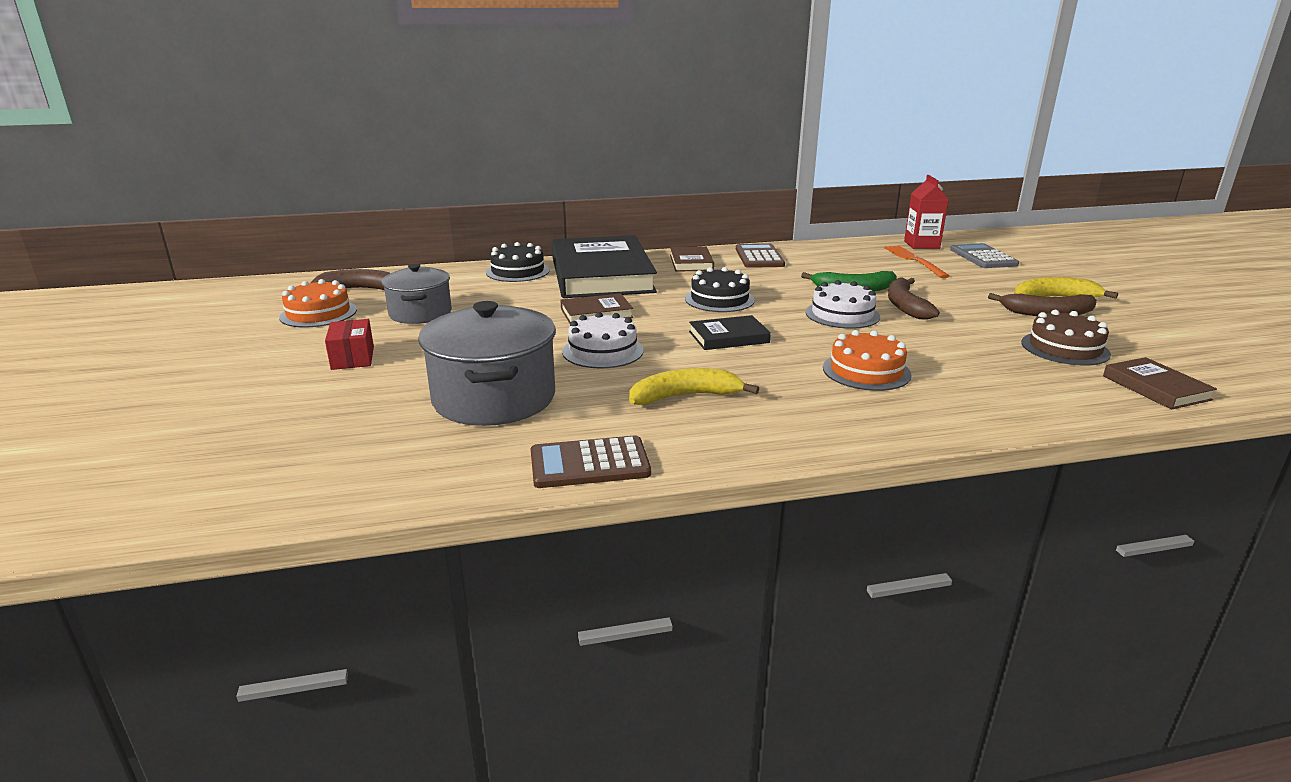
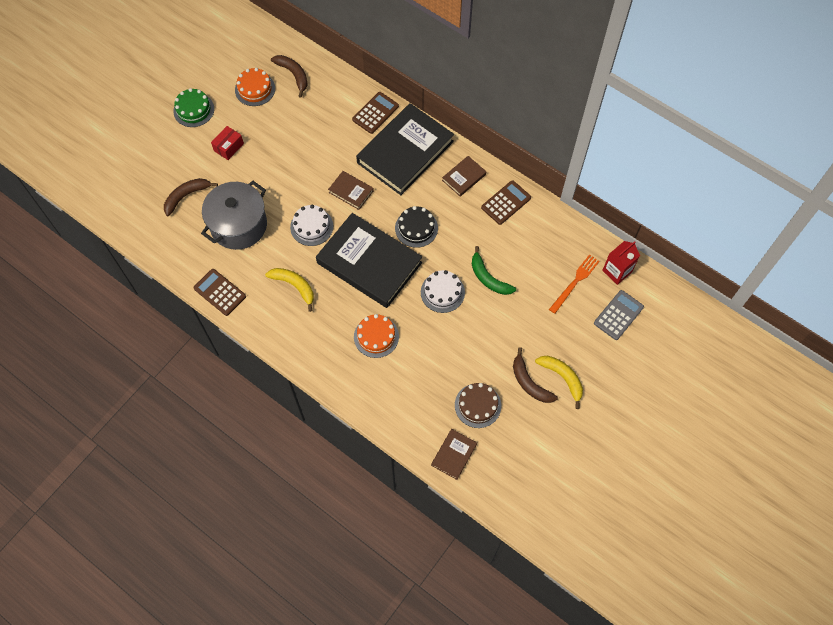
camera: 50 degrees right, 40 degrees up
grey pot [381,264,452,324] -> none
black cake [486,242,550,282] -> brown calculator [352,92,399,134]
black book [689,315,771,350] -> black book [316,213,422,308], size x2.26
brown banana [888,278,940,320] -> brown banana moved to [164,178,218,216]
none -> green cake [173,88,214,127]

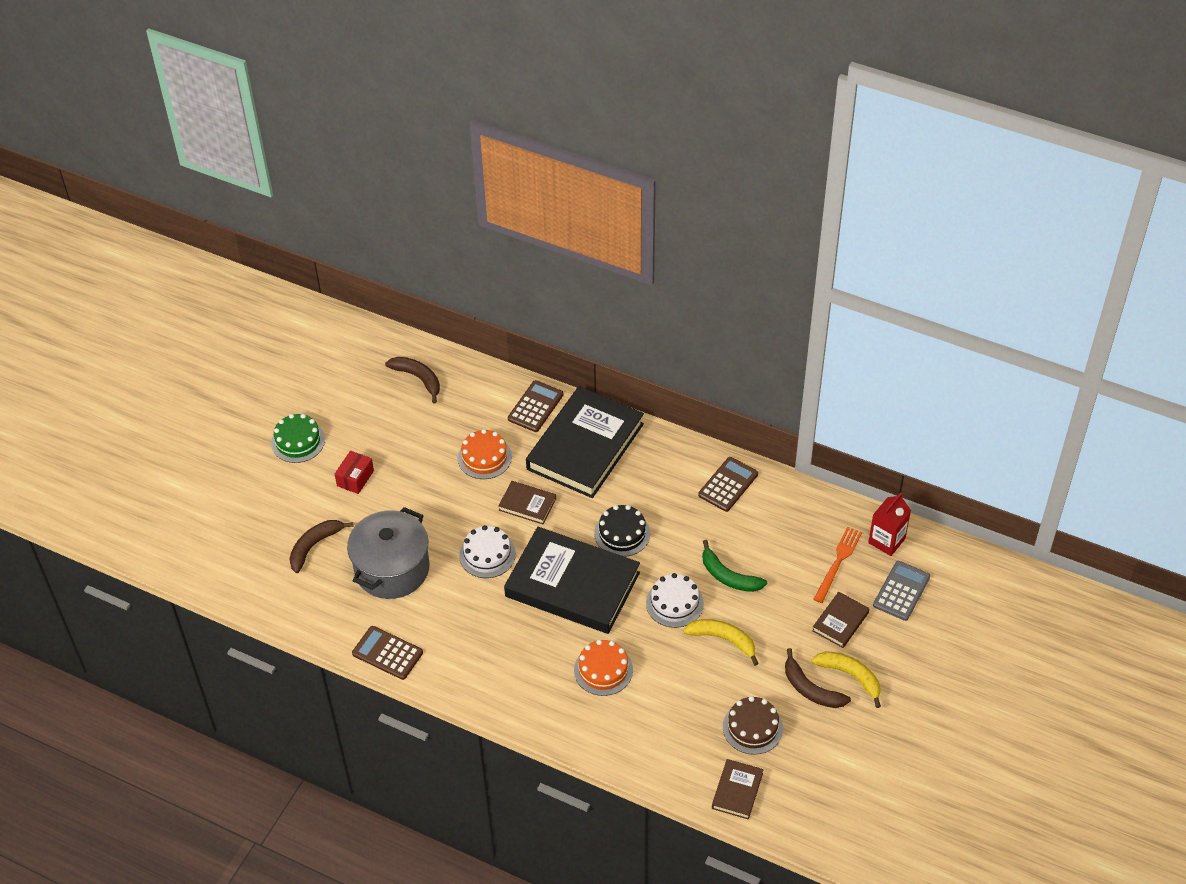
camera: 10 degrees left, 15 degrees down
orange cake [235,68,275,106] -> orange cake moved to [458,429,512,479]
yellow banana [265,268,314,312] -> yellow banana moved to [683,619,759,666]
brown book [442,156,486,197] -> brown book moved to [812,592,869,648]

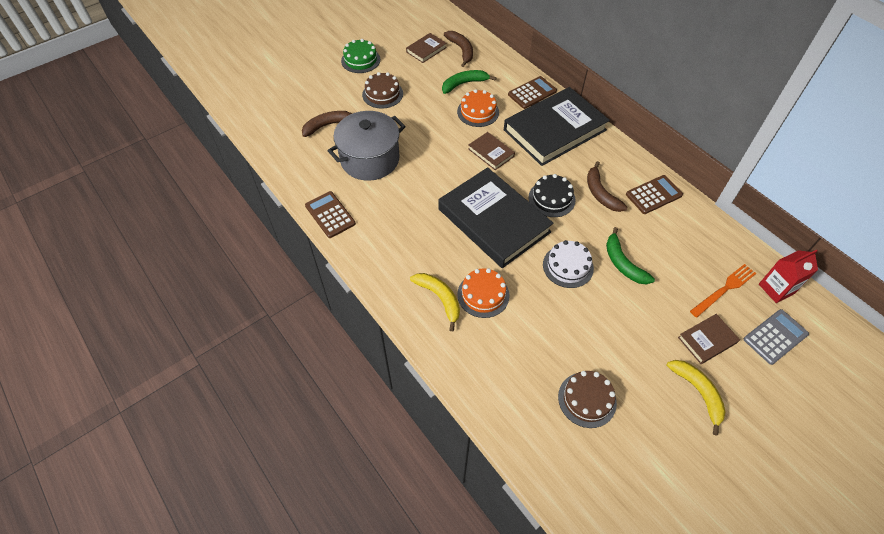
camera: 25 degrees right, 5 degrees up
red box [335,451,374,494] -> brown cake [362,72,403,109]
white cake [459,525,516,578] -> none
yellow banana [683,619,759,666] -> yellow banana moved to [410,273,460,331]
brown book [712,759,764,820] -> brown book moved to [406,33,447,63]
brown banana [785,648,851,708] -> brown banana moved to [587,161,628,212]
none -> green banana [442,70,496,94]

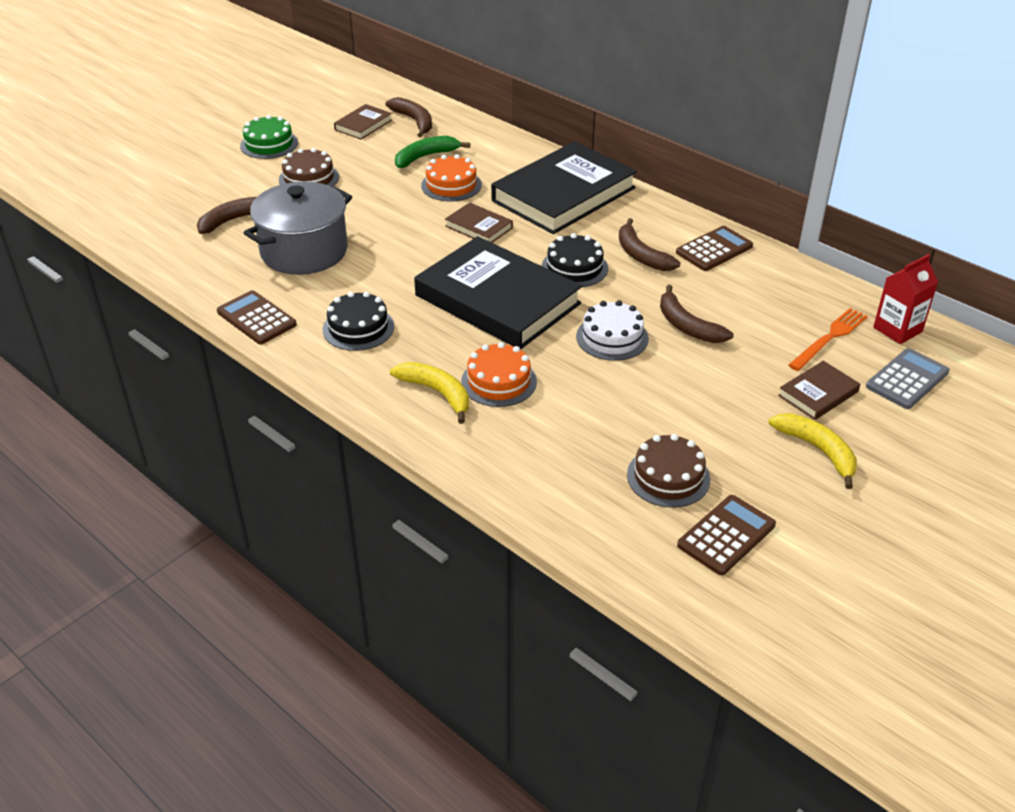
camera: 10 degrees left, 15 degrees down
brown calculator [508,76,557,109] -> brown calculator moved to [677,495,776,575]
green banana [606,227,655,284] -> brown banana [660,285,733,343]
none -> black cake [323,291,394,351]

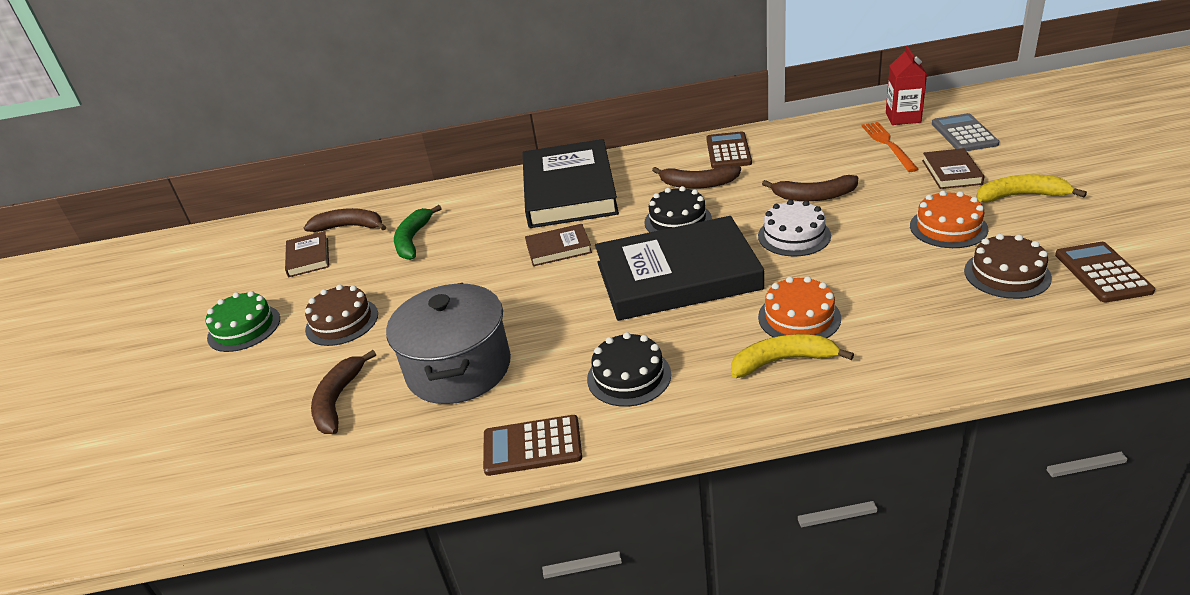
camera: 45 degrees left, 5 degrees down
orange cake [421,154,482,201] -> orange cake moved to [910,190,988,248]

